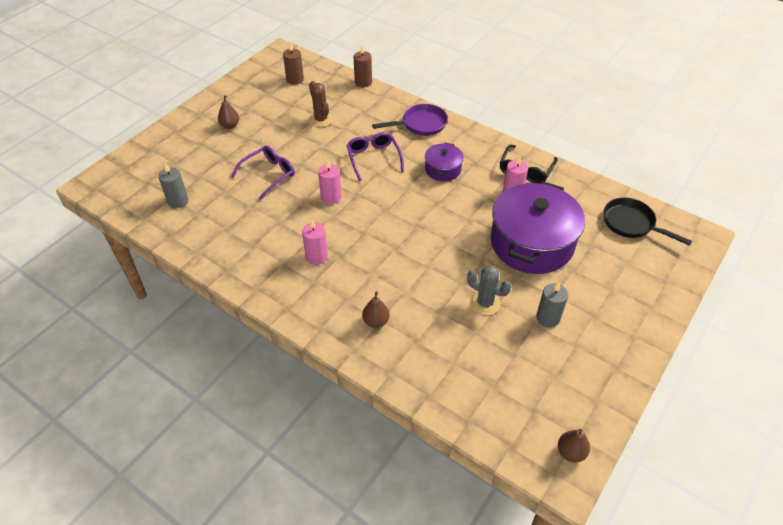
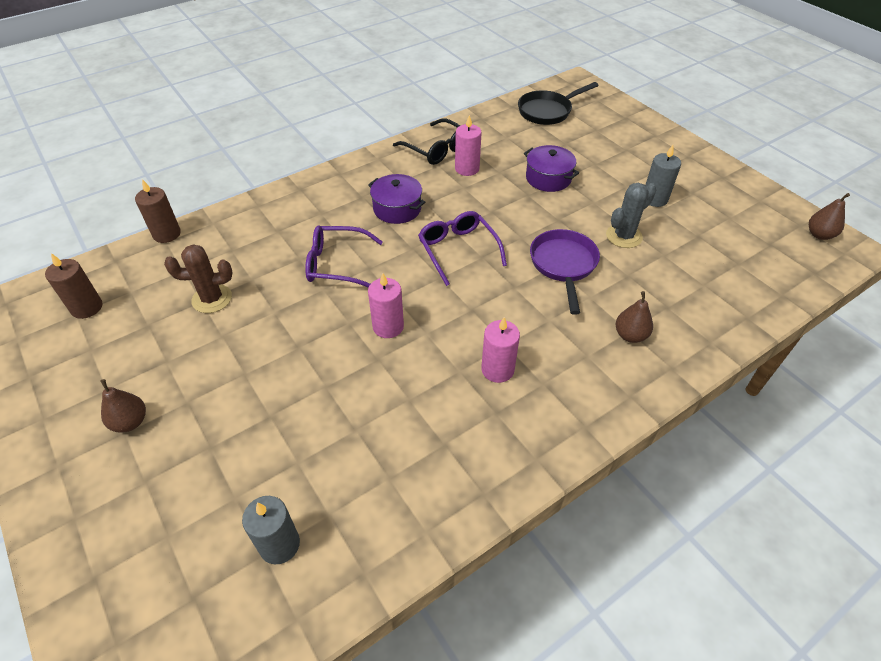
camera: 70 degrees left, 0 degrees up
purple glasses [231,146,295,201] -> purple glasses moved to [418,211,507,286]
purple pan [372,104,448,136] -> purple pan moved to [530,229,600,315]
purple pot [491,181,585,274] -> purple pot [524,145,579,192], size x0.48

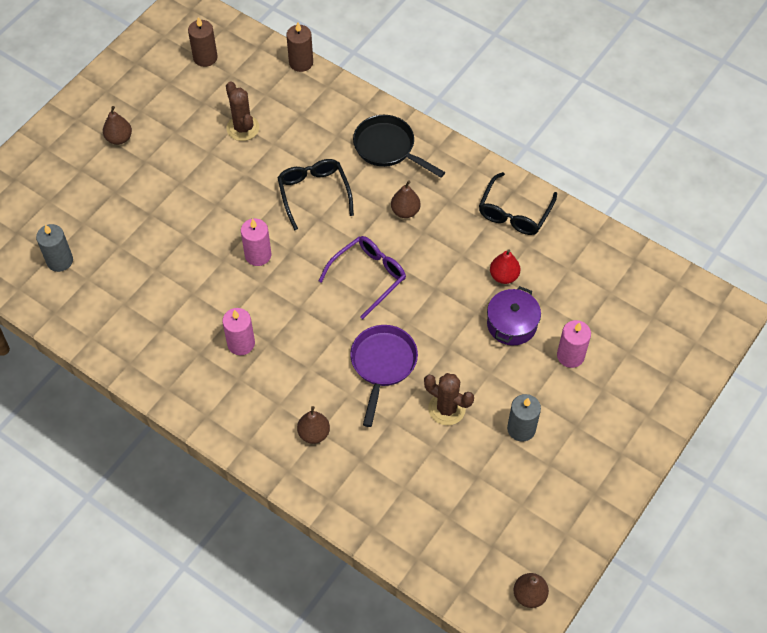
camera: 70 degrees right, 10 degrees up
purple glasses [305,226,383,288] -> black glasses [277,159,354,231]
purple pot [368,174,425,224] -> brown pear [391,181,420,218]
pink candle [455,115,482,176] -> pink candle moved to [557,320,591,368]
black pan [518,82,599,125] -> black pan moved to [353,115,445,178]
purple pan [530,229,600,315] -> purple pan turned 60 degrees counterclockwise [350,325,418,427]
grey cactus [606,183,656,248] -> brown cactus [424,373,474,425]
none -> red pear [490,249,520,284]

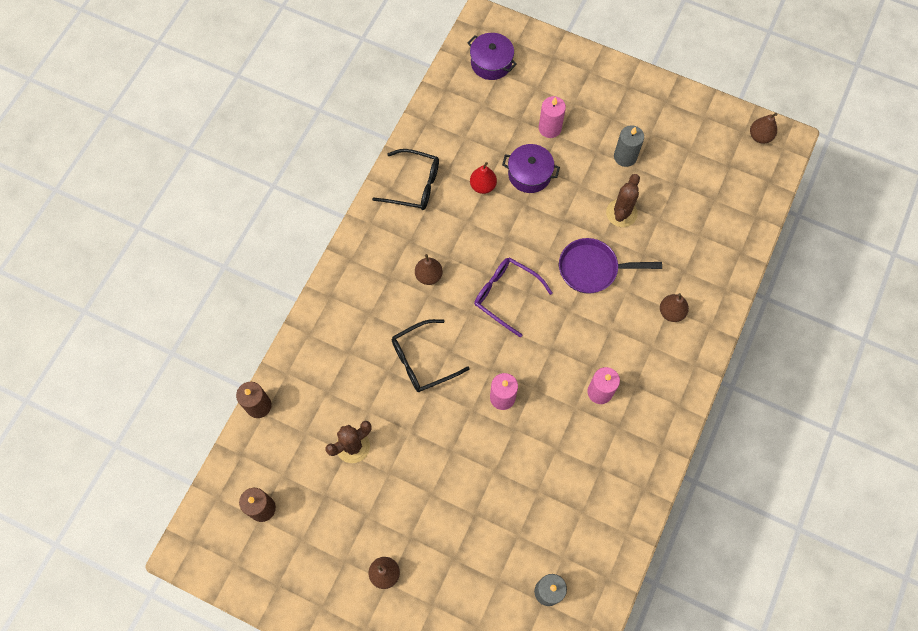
camera: 100 degrees left, 10 degrees up
black pan [353,115,445,178] -> none
none -> purple pot [468,33,517,80]

